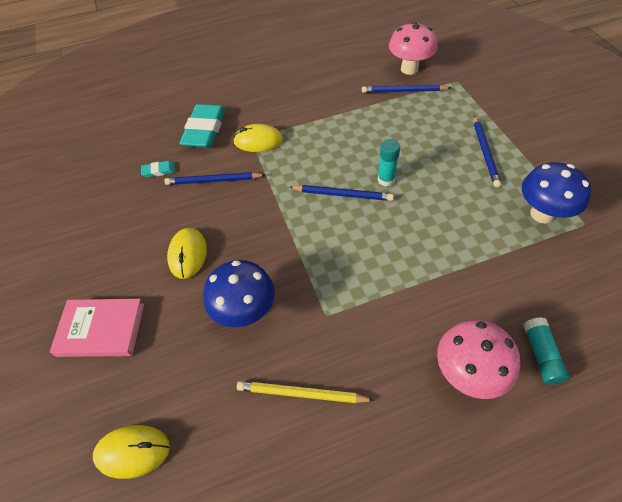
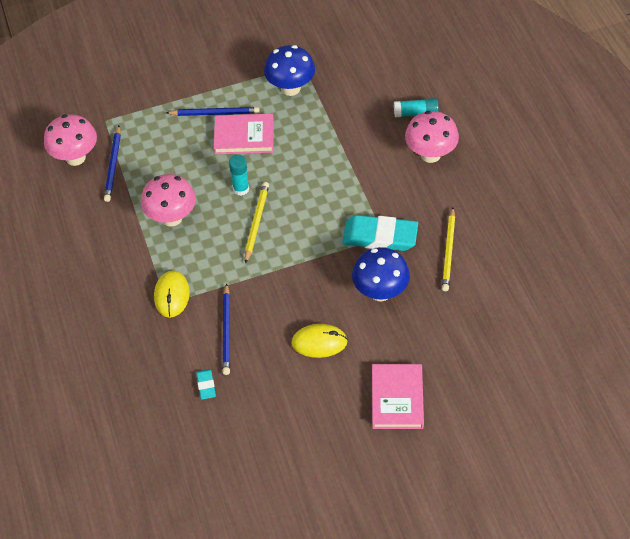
camera: 90 degrees left, 0 degrees up
yellow mouse [93,425,170,479] -> none
turquoise eraser [180,104,225,148] -> turquoise eraser moved to [342,215,418,251]
blue pencil [289,185,394,201] -> yellow pencil [245,182,269,264]
none -> pink mushroom [141,174,196,227]
none -> pink book [214,114,274,154]

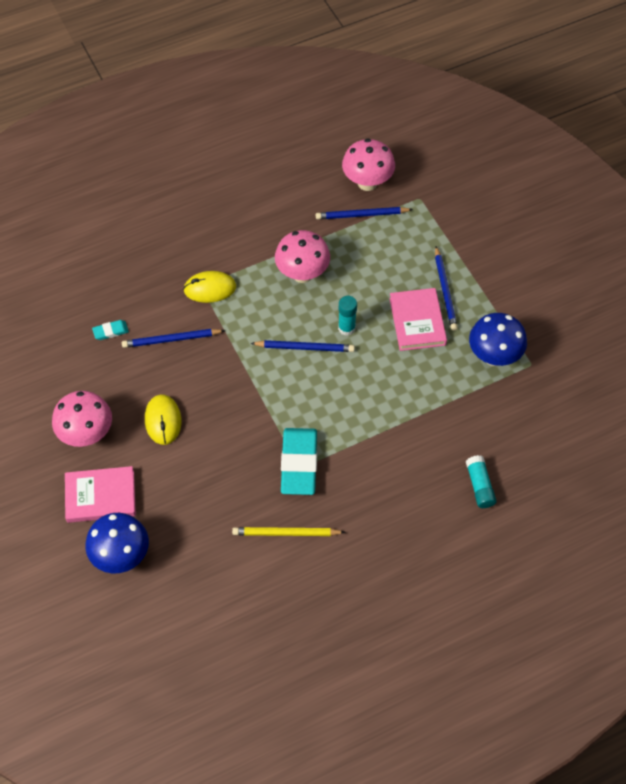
camera: 80 degrees right, 5 degrees up
yellow pencil [245,182,269,264] -> blue pencil [251,340,355,352]
blue mushroom [352,247,410,302] -> blue mushroom moved to [85,513,149,574]
pink mushroom [405,111,459,163] -> pink mushroom moved to [52,391,112,447]

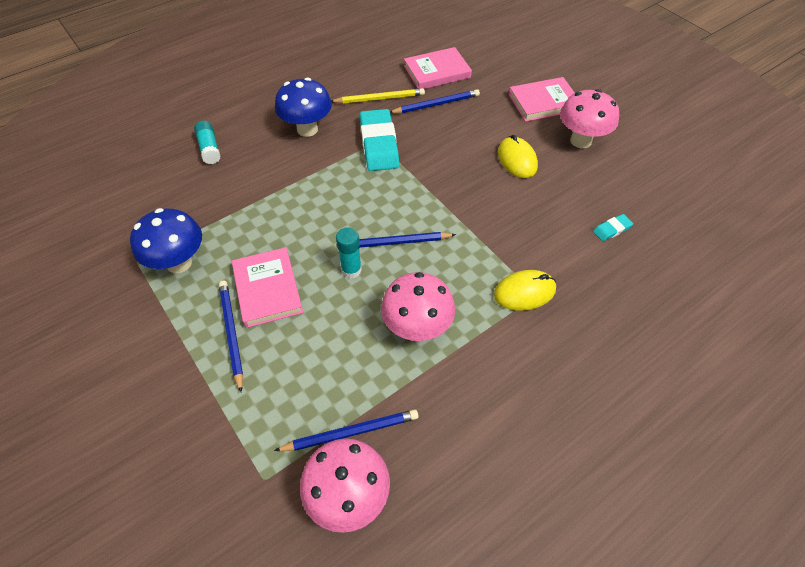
camera: 170 degrees right, 5 degrees down
blue mushroom [85,513,149,574] -> blue mushroom moved to [275,78,332,137]
blue pencil [122,329,225,348] -> blue pencil moved to [390,89,480,113]
none -> pink book [404,47,472,89]

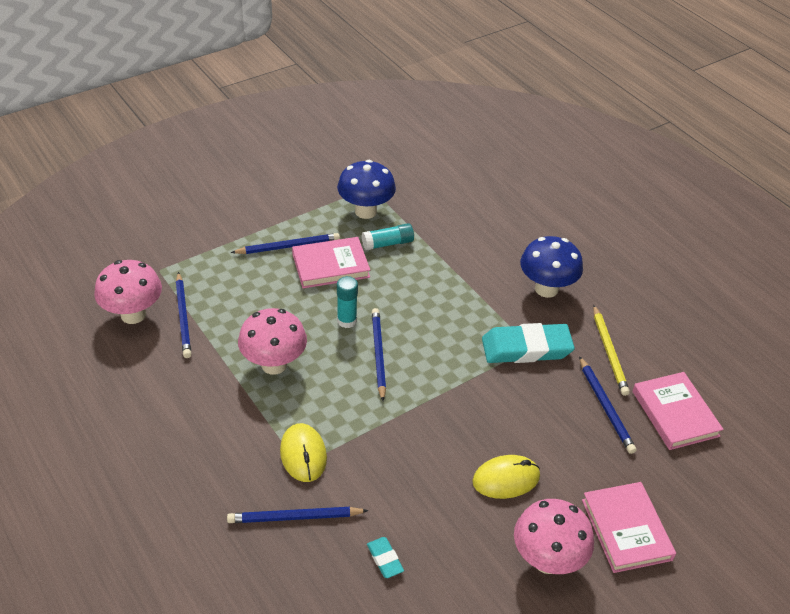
camera: 90 degrees right, 10 degrees down
turquoise glue stick [194,121,220,164] -> turquoise glue stick moved to [362,223,414,251]
none -> blue pencil [227,507,369,523]

